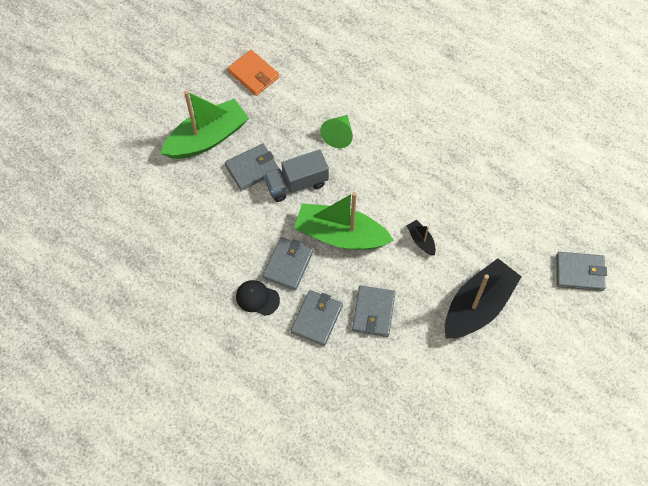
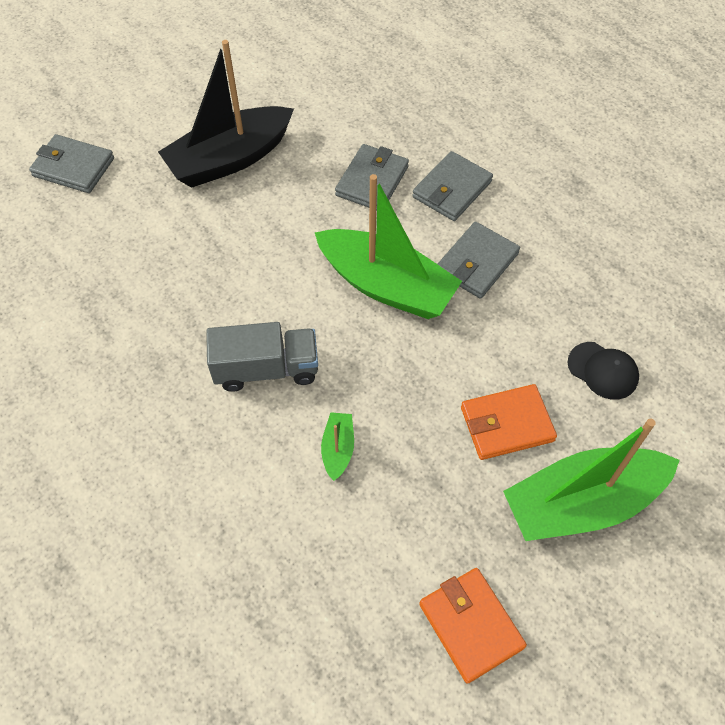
camera: 165 degrees left, 5 degrees down
grey wallet [225,143,279,191] -> orange wallet [461,384,557,460]
black cap [236,280,280,316] -> black cap moved to [568,342,639,400]
grey truck [264,150,329,202] -> grey truck moved to [206,322,318,392]
green cone [320,115,353,148] -> green boat [321,412,354,481]
black boat [406,220,436,255] -> none

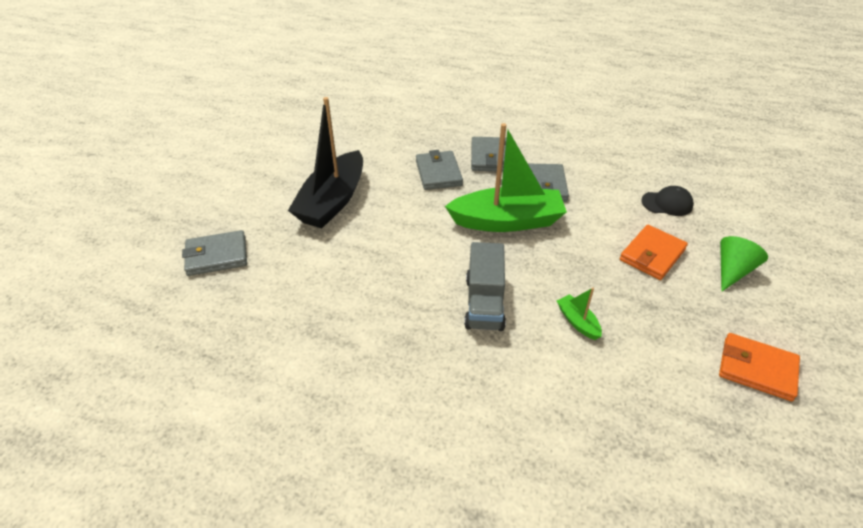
camera: 35 degrees left, 15 degrees down
grey truck [206,322,318,392] -> grey truck turned 135 degrees clockwise [464,242,506,331]
green boat [503,418,680,541] -> green cone [720,236,768,292]

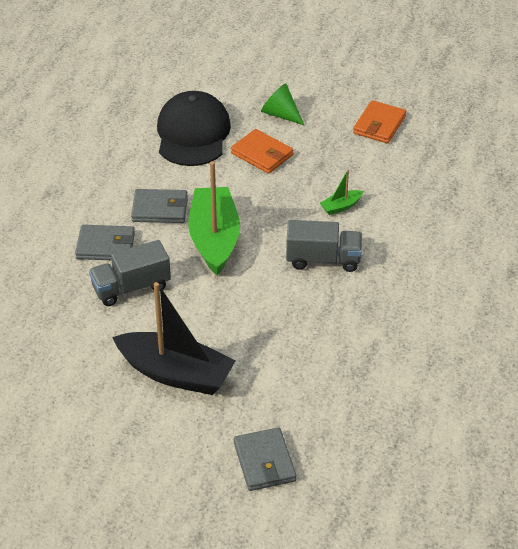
camera: 90 degrees left, 0 degrees up
grey wallet [416,150,463,190] -> grey truck [89,240,171,306]
black cap [641,186,694,216] -> black cap [157,91,231,166], size x2.11

